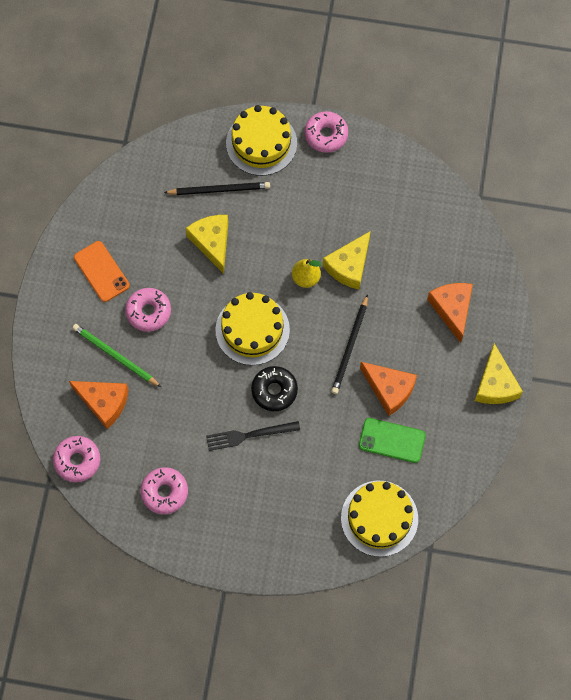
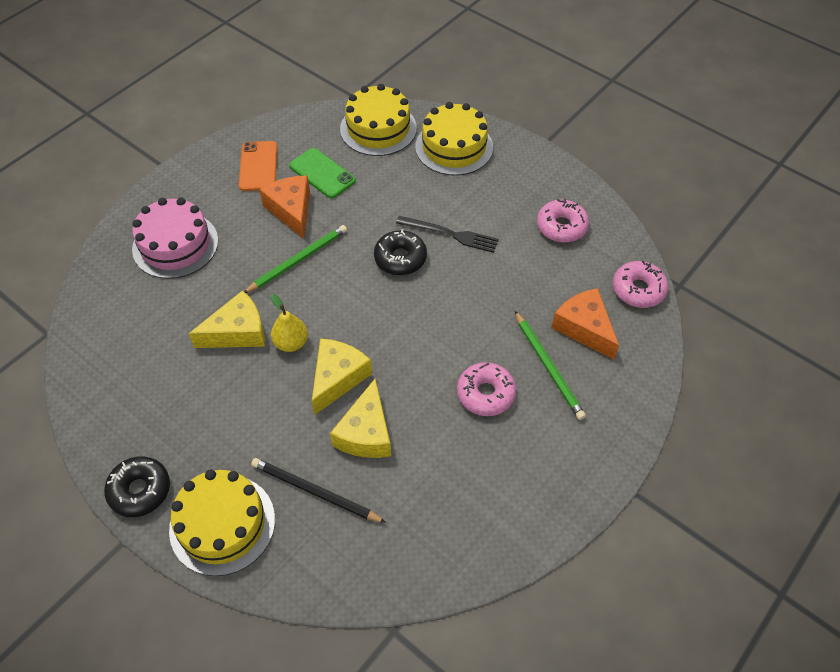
camera: 150 degrees left, 15 degrees down
orange phone [74,241,130,302] -> orange phone moved to [239,141,277,191]
yellow cake [215,292,290,365] -> yellow cake moved to [415,102,493,176]
pink donut [304,111,348,153] -> black donut [104,456,170,517]
black pencil [331,294,368,394] -> green pencil [244,225,347,293]
orange cheese [427,283,473,343] -> pink cake [132,198,218,279]
yellow cheese [475,343,523,404] -> yellow cheese moved to [312,338,372,415]

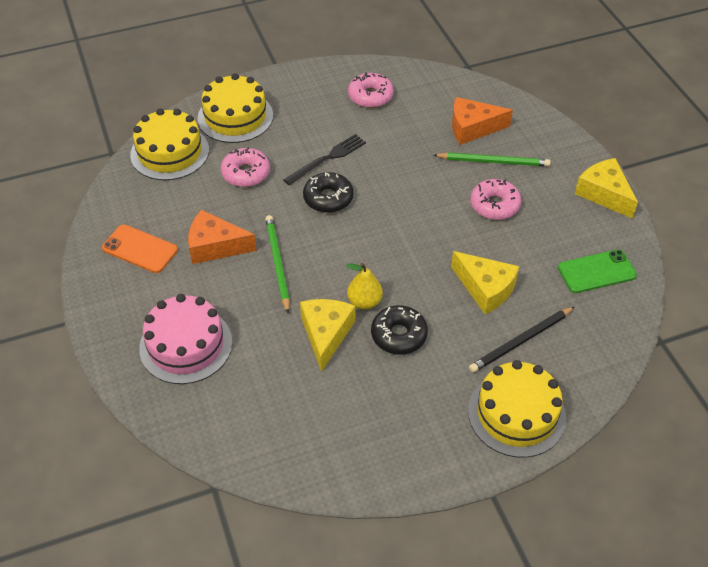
camera: 60 degrees left, 5 degrees down
black donut [104,456,170,517] -> black donut moved to [371,305,428,355]
green phone [289,148,356,198] -> green phone moved to [558,249,637,293]
yellow cheese [312,338,372,415] -> yellow cheese moved to [575,158,638,219]
pink donut [613,261,669,308] -> pink donut moved to [221,147,270,187]

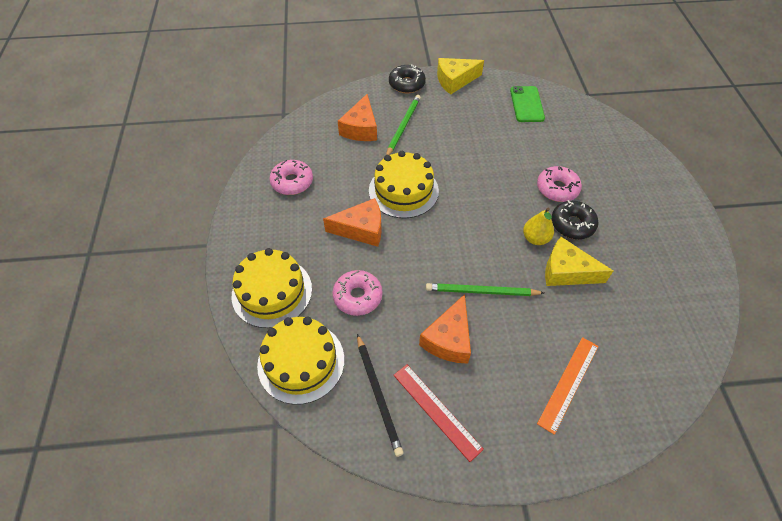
camera: 75 degrees left, 5 degrees up
orange phone [102,224,178,273] -> red ruler [394,365,484,462]
pink cake [139,294,232,384] -> orange ruler [537,337,599,435]
black fork [283,134,366,185] -> orange cheese [323,198,381,247]
black donut [303,172,353,213] -> black donut moved to [389,64,426,93]
yellow cheese [451,251,519,314] -> none
yellow cake [468,360,566,458] -> yellow cake moved to [369,151,439,218]
black pencil [469,307,574,373] -> black pencil moved to [357,334,404,457]
pink donut [470,179,522,220] -> pink donut moved to [537,166,582,202]

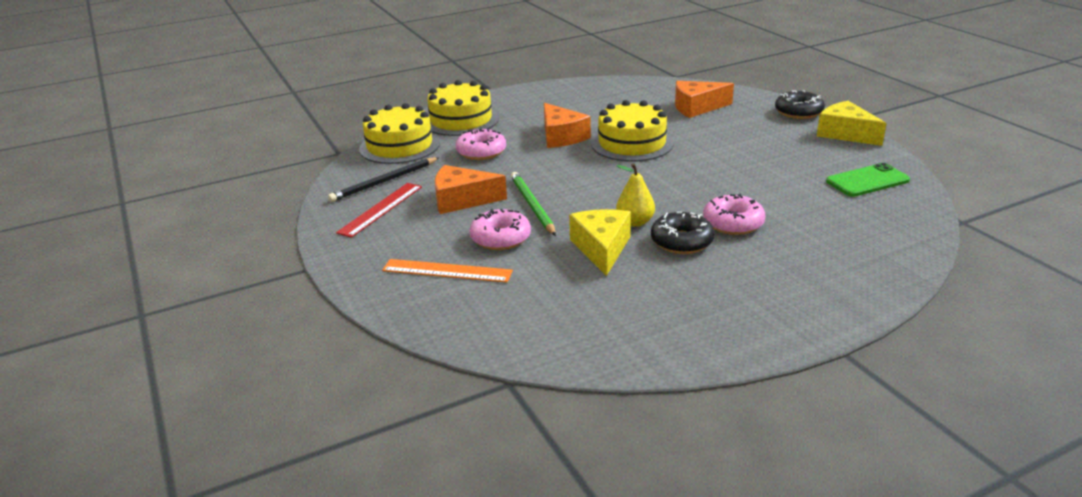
camera: 70 degrees right, 25 degrees down
pink donut [270,160,313,195] -> pink donut moved to [469,209,531,250]
green pencil [386,95,421,155] -> none

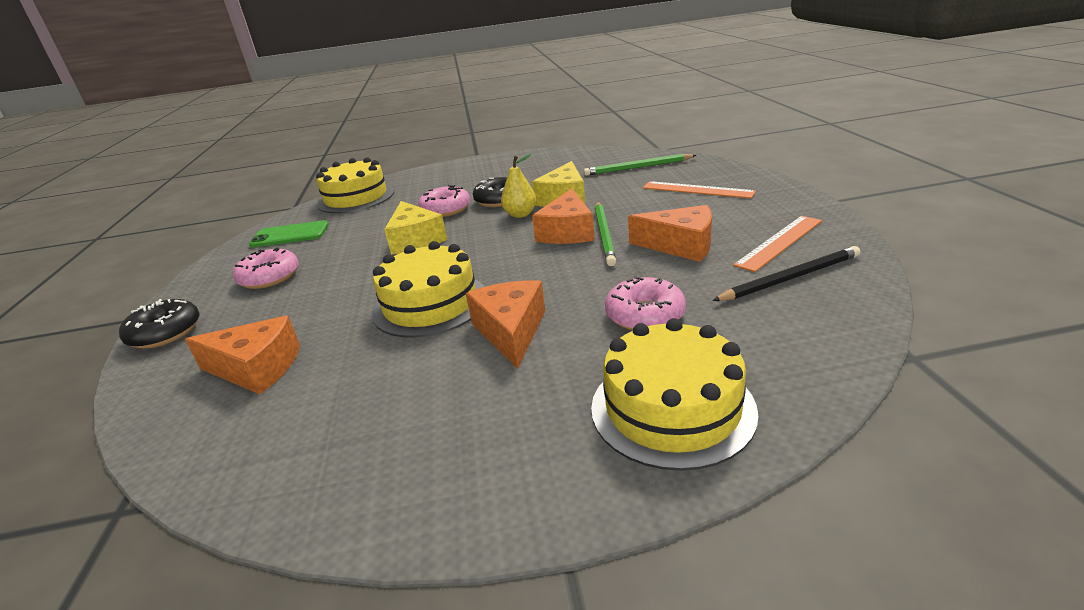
camera: 160 degrees left, 0 degrees up
red ruler [336,183,422,238] -> orange ruler [733,216,822,272]
yellow cake [359,103,440,164] -> yellow cake moved to [316,157,394,213]
pink donut [469,209,531,250] -> pink donut moved to [233,248,299,289]
yellow cheese [817,101,887,146] -> yellow cheese moved to [384,201,447,255]
none -> orange cheese [532,189,595,244]
none -> green pencil [584,154,697,176]

